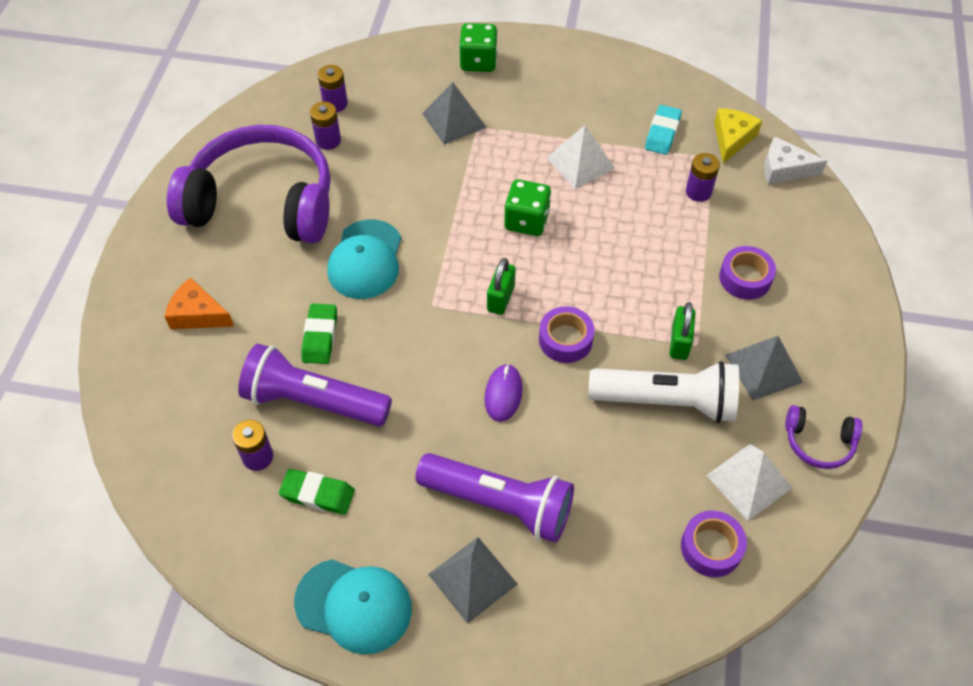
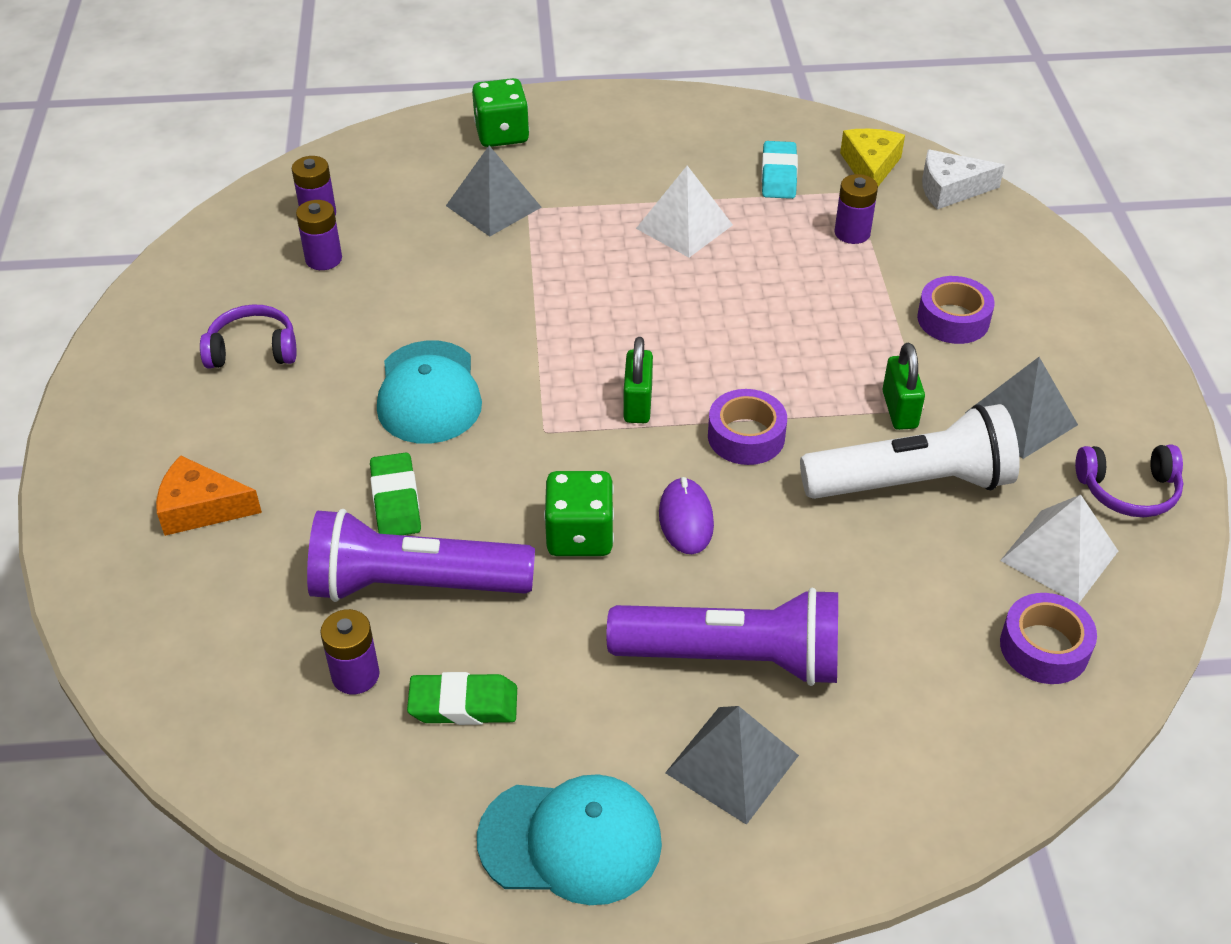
camera: 15 degrees left, 10 degrees down
purple headphones [167,125,331,244] -> purple headphones [200,305,297,369], size x0.41
green dice [504,179,551,236] -> green dice moved to [544,471,614,556]

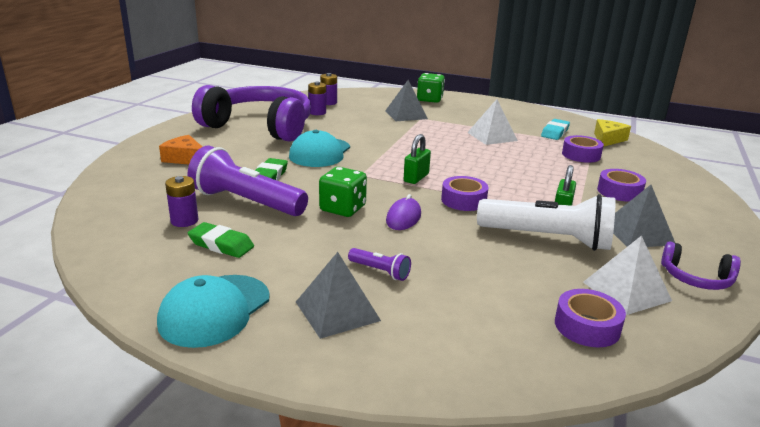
camera: 25 degrees right, 20 degrees down
purple headphones [200,305,297,369] -> purple headphones [192,85,311,142], size x2.44
turquoise cap [477,774,662,905] -> turquoise cap turned 90 degrees clockwise [157,275,270,348]
purple flashlight [606,588,838,686] -> purple flashlight [348,248,411,281], size x0.44
purple battery [834,174,878,244] -> purple tape [562,135,604,163]
white cheese [922,149,1005,209] -> none

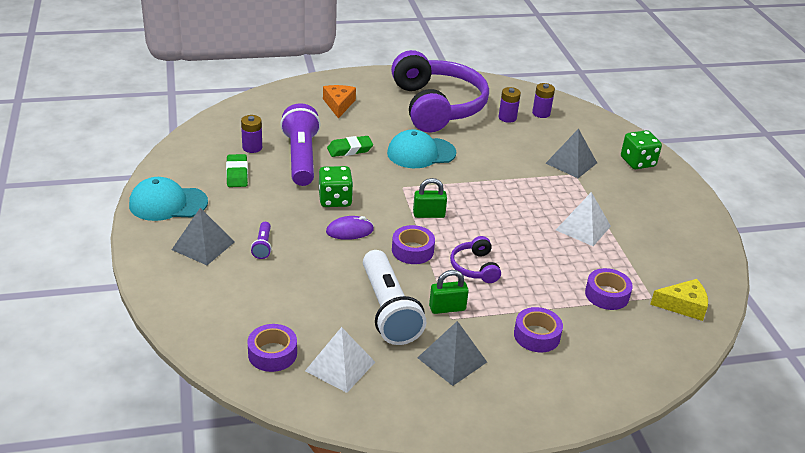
camera: 55 degrees right, 10 degrees up
turquoise eraser [541,119,570,140] -> none
purple headphones [661,241,741,290] -> purple headphones moved to [450,236,501,283]

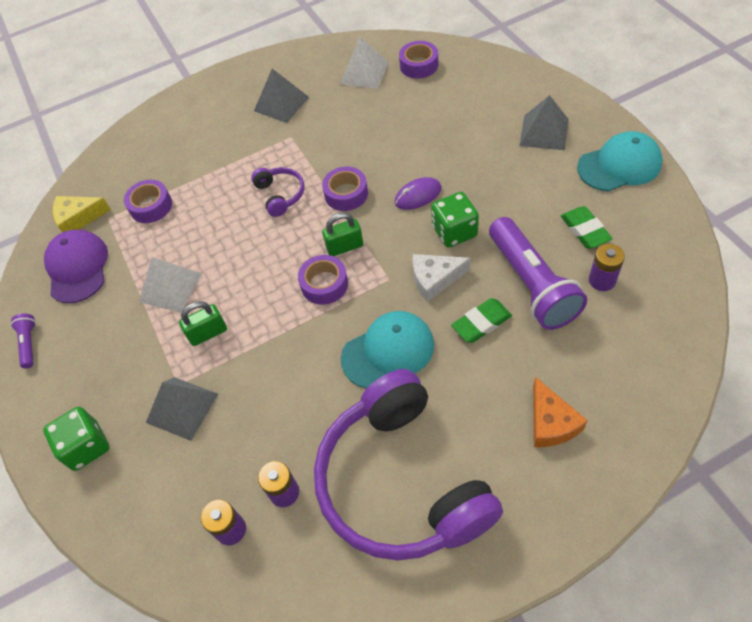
camera: 175 degrees right, 20 degrees up
purple flashlight [251,222,272,259] -> purple flashlight moved to [11,313,36,368]
white flashlight [363,250,426,345] -> none
green padlock [429,270,469,314] -> green padlock moved to [179,301,227,346]
purple tape [514,307,563,352] -> purple tape moved to [298,255,348,305]
none -> purple cap [44,230,108,304]
none -> white cheese [412,254,471,302]

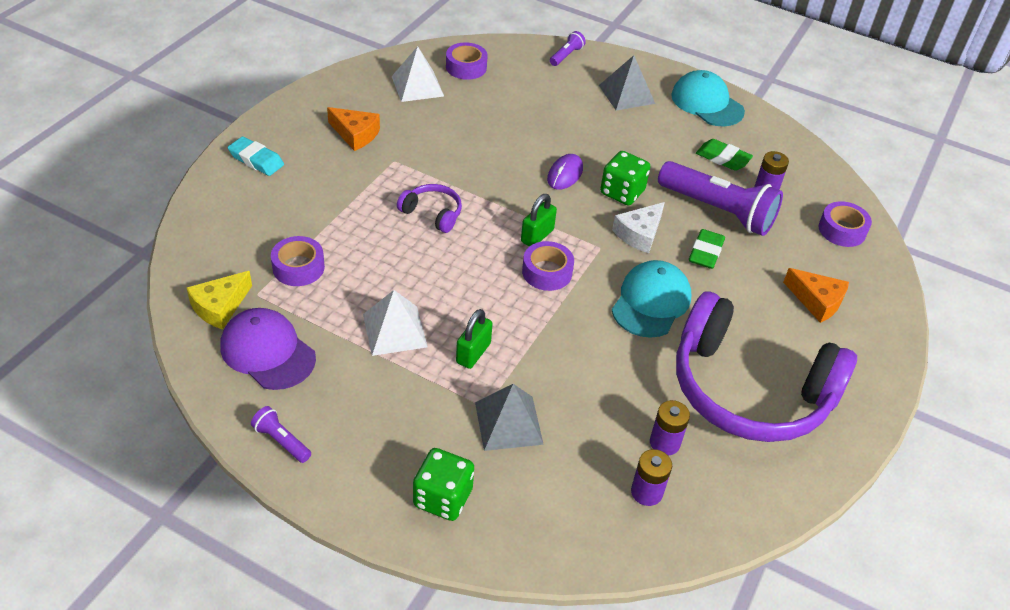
camera: 45 degrees left, 10 degrees down
grey pyramid [254,69,309,123] -> orange cheese [327,107,380,151]
purple tape [322,167,368,211] -> purple tape moved to [819,201,872,247]
turquoise cap [577,131,663,192] -> turquoise cap turned 75 degrees counterclockwise [671,70,745,126]
none -> turquoise eraser [228,136,284,176]
none -> purple flashlight [550,31,586,66]

